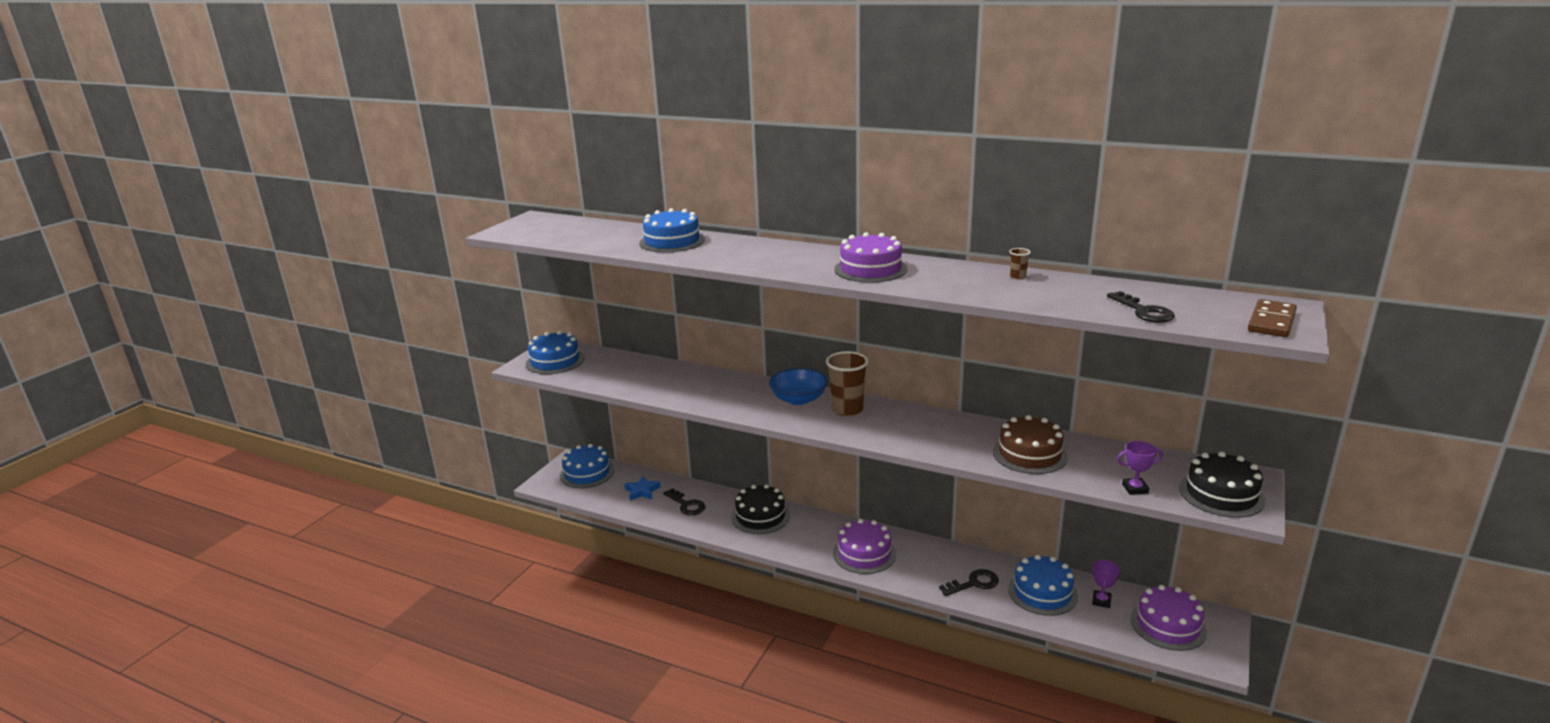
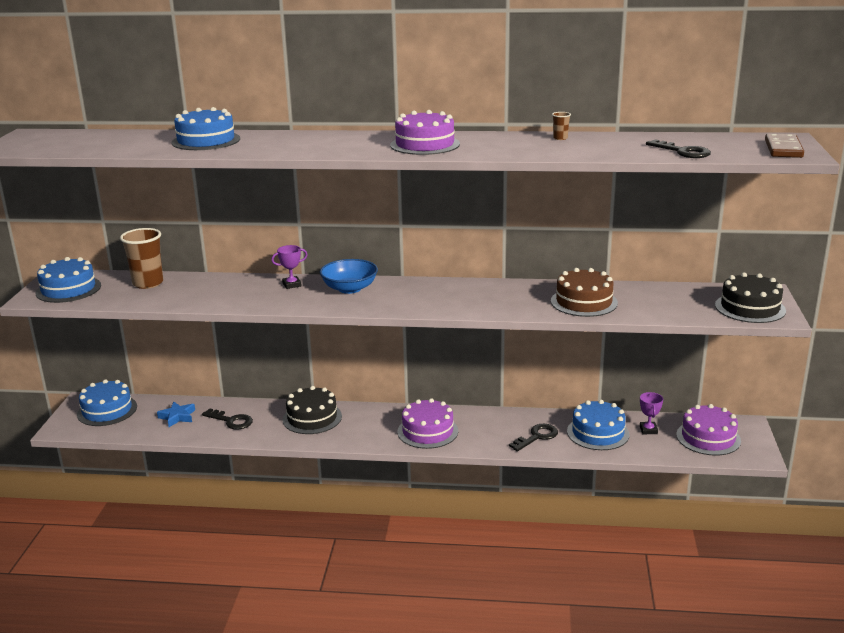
camera: 20 degrees left, 0 degrees up
brown cup [826,351,868,416] -> brown cup moved to [120,228,163,289]
purple trophy [1117,441,1163,495] -> purple trophy moved to [271,245,308,289]

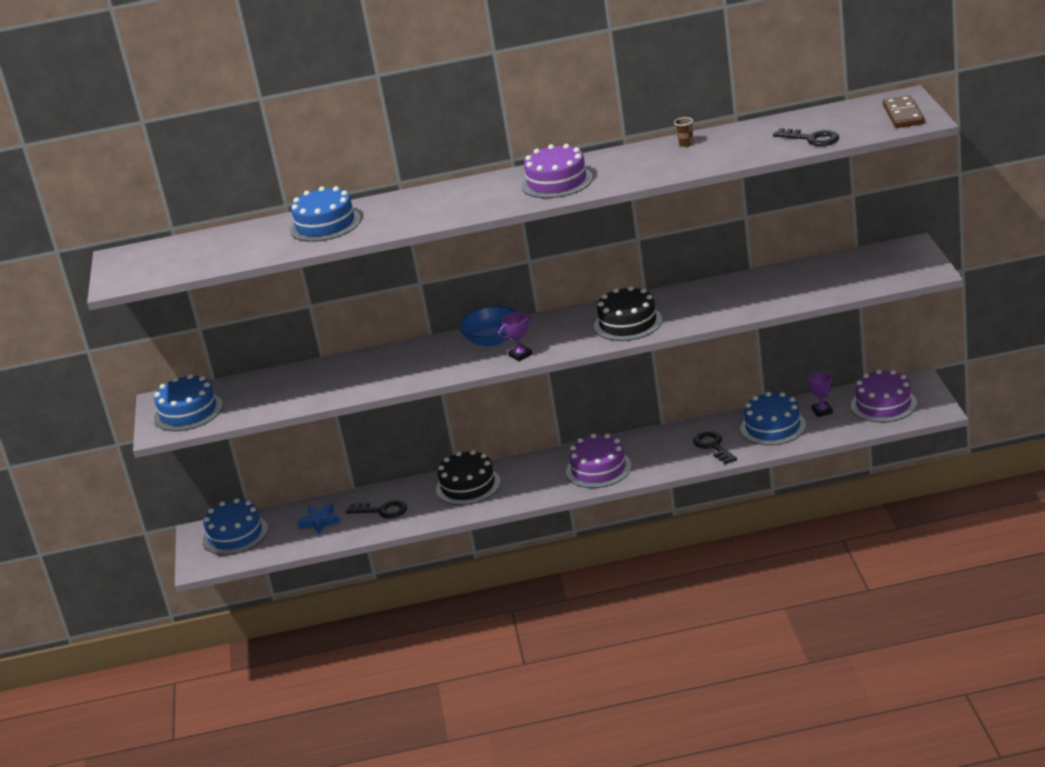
camera: 10 degrees left, 5 degrees up
brown cup [120,228,163,289] -> none
purple trophy [271,245,308,289] -> purple trophy moved to [499,312,532,361]
black key [509,424,558,451] -> black key turned 60 degrees counterclockwise [693,431,737,464]
brown cake [551,268,618,317] -> none
black cake [715,272,786,323] -> black cake moved to [594,286,662,341]

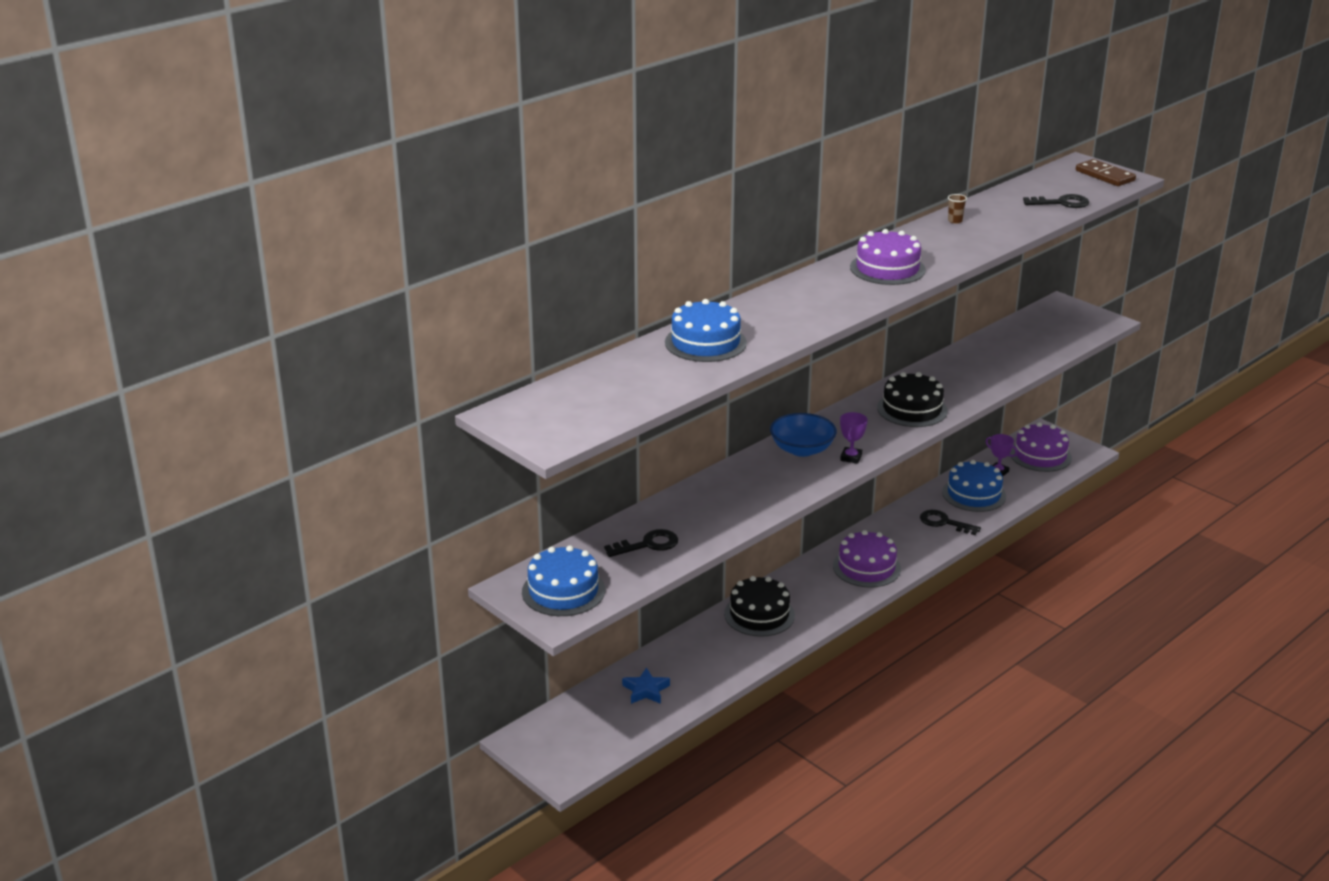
camera: 40 degrees left, 0 degrees up
blue cake [203,498,268,555] -> none
black key [346,500,407,519] -> black key moved to [604,529,678,557]

